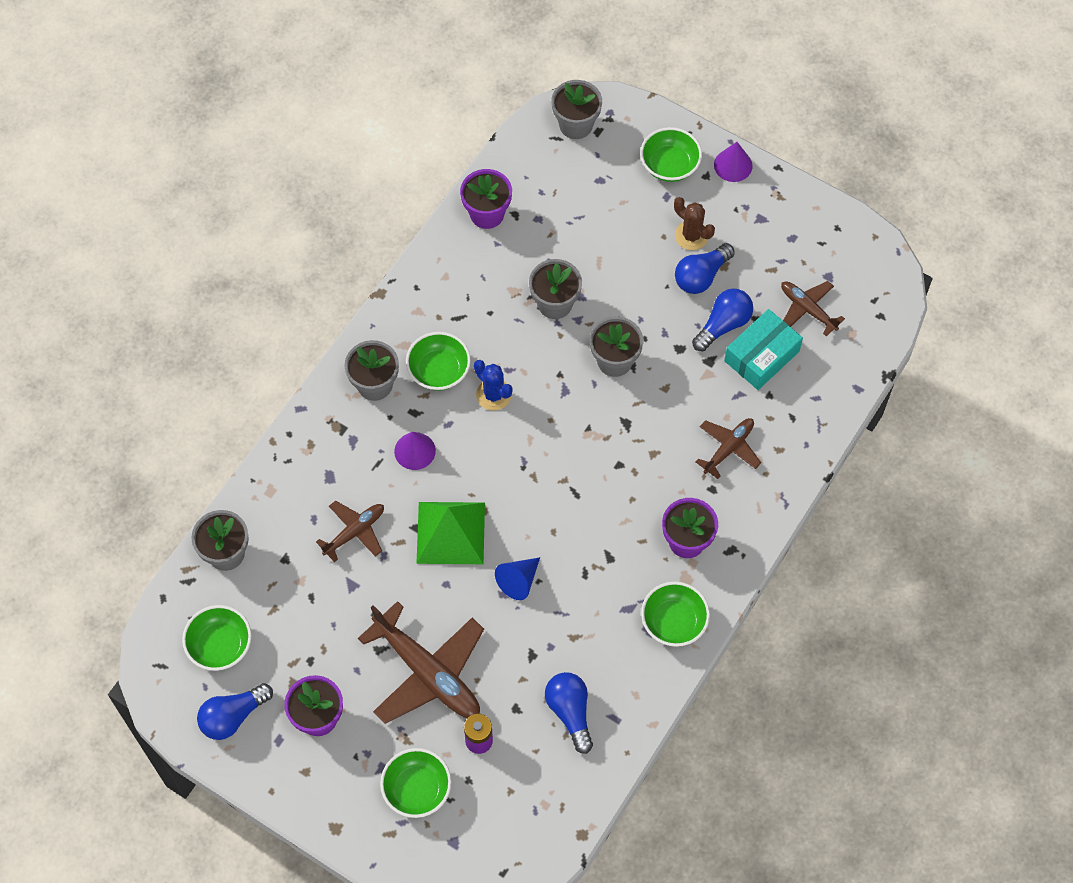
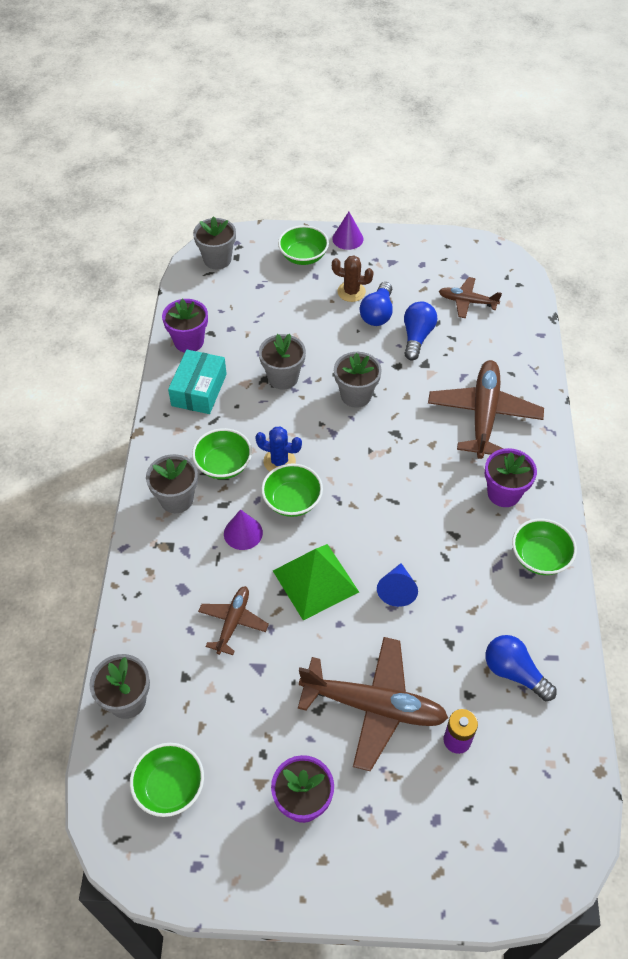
camera: 30 degrees left, 10 degrees down
blue light bulb [197,683,273,740] -> none
green bowl [380,748,452,818] -> green bowl moved to [261,464,323,517]
brown plane [696,418,761,479] -> brown plane [428,360,544,459], size x1.84
turquoise box [724,309,803,390] -> turquoise box moved to [168,350,227,414]

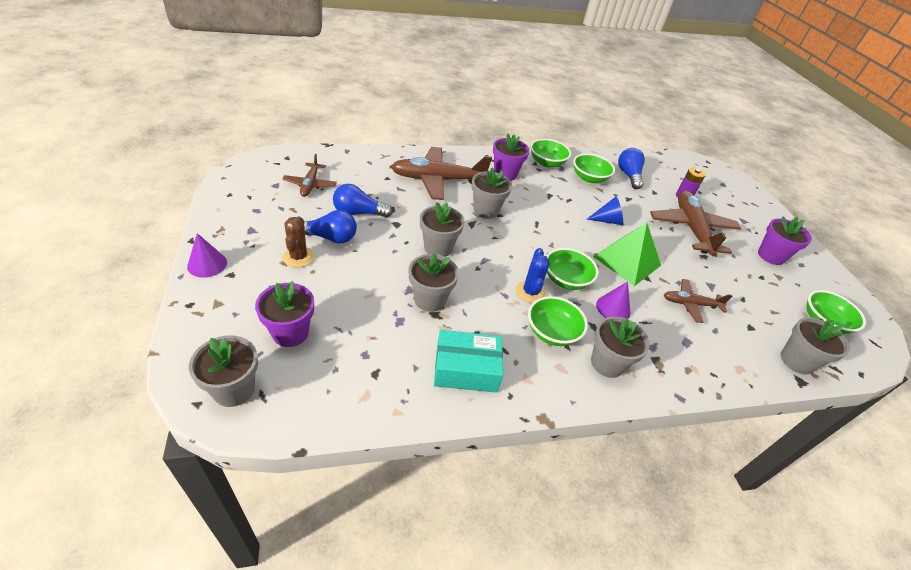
camera: 110 degrees left, 10 degrees down
purple flower pot [162,299,208,353] -> purple flower pot moved to [255,281,314,347]
green bowl [278,225,329,265] -> green bowl moved to [573,154,615,183]
blue light bulb [485,635,557,701] -> blue light bulb turned 150 degrees clockwise [618,148,645,189]
none -> grey flower pot [471,167,512,219]

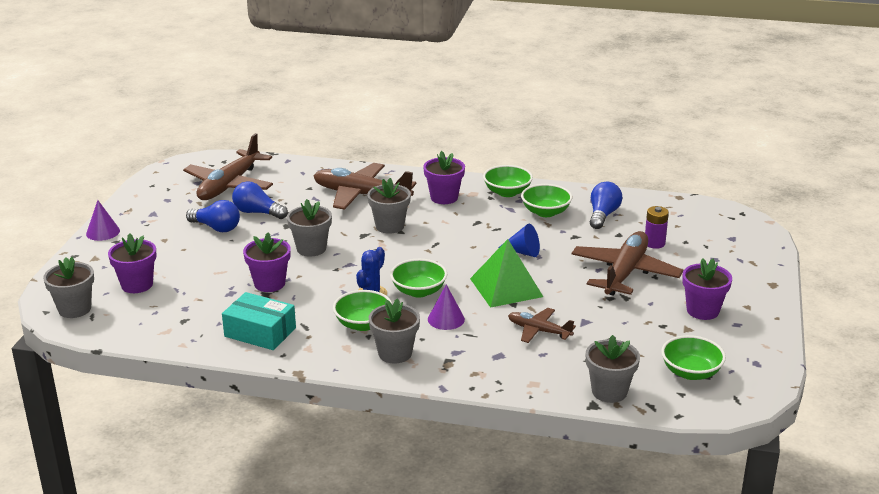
camera: 30 degrees right, 15 degrees down
brown plane [282,154,337,197] -> brown plane [183,133,273,200], size x1.84
brown cactus [283,216,314,268] -> none
grey flower pot [409,253,459,312] -> purple flower pot [243,233,291,292]

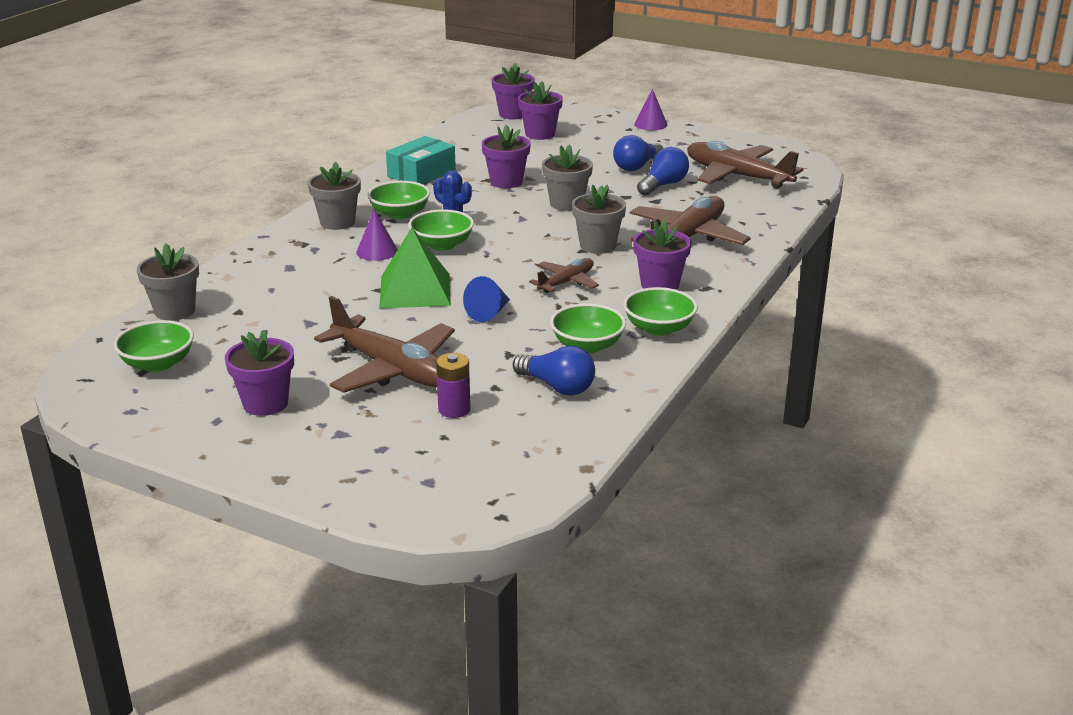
camera: 105 degrees right, 0 degrees up
grey flower pot [43,257,94,318] -> purple flower pot [491,63,535,120]
brown plane [508,308,576,343] -> brown plane moved to [529,258,599,293]

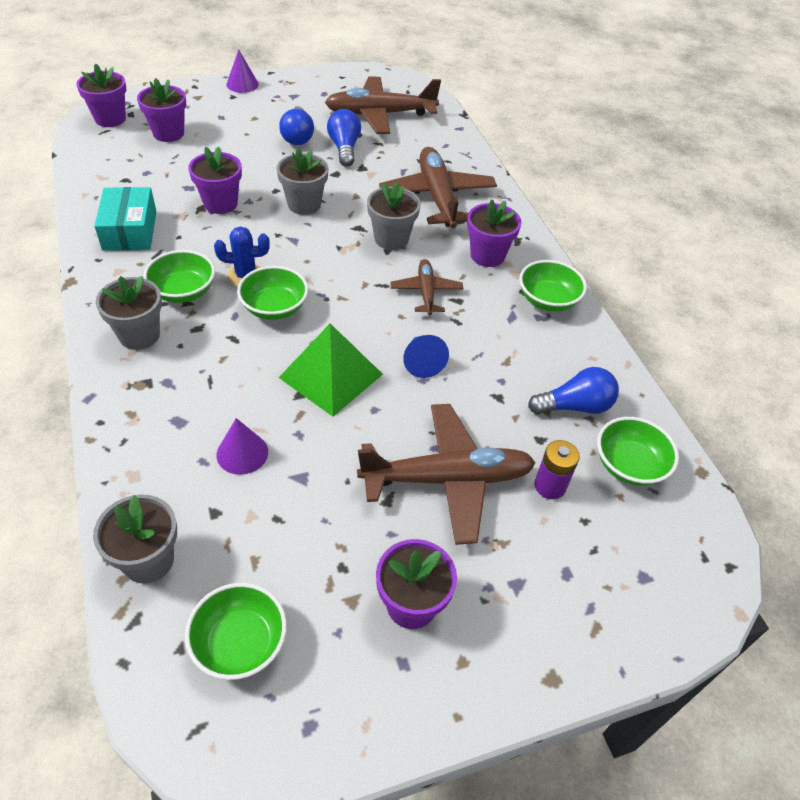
camera: 50 degrees left, 20 degrees up
purple cone [356,209,398,261] -> purple cone moved to [217,418,268,475]
green bowl [550,303,626,353] -> green bowl moved to [597,417,679,486]

